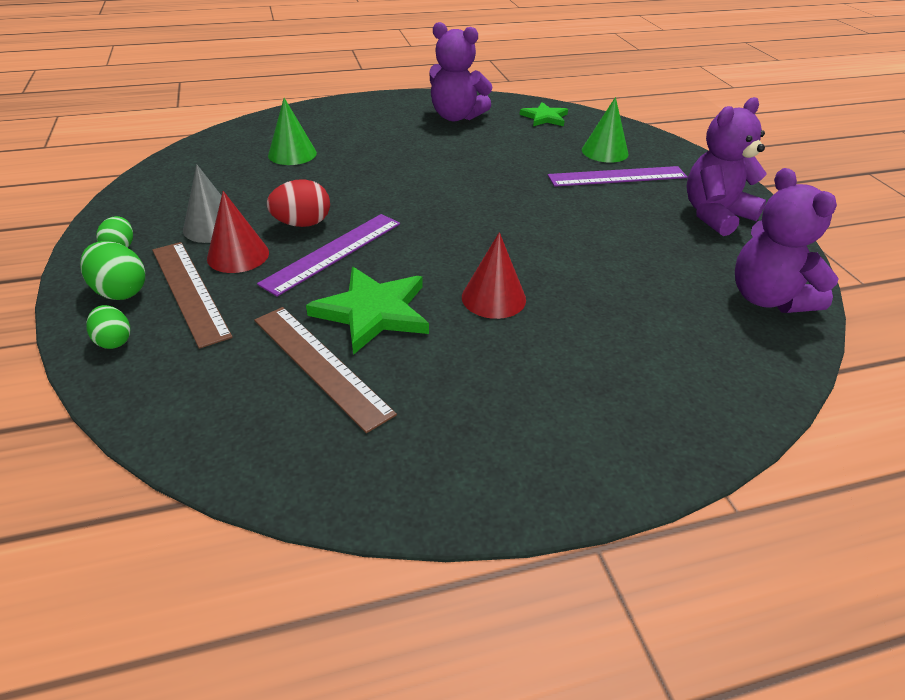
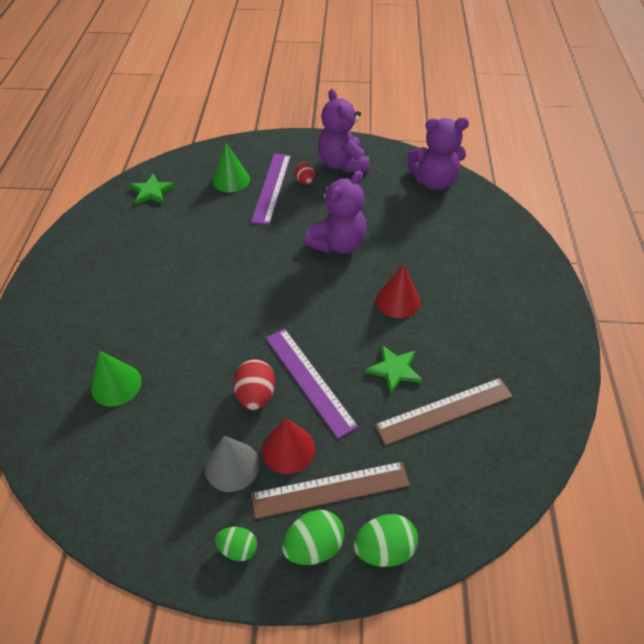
camera: 70 degrees left, 10 degrees up
green egg [86,305,130,349] -> green egg [354,514,418,567], size x1.53
green star [306,267,429,355] -> green star [366,345,423,395], size x0.63
purple teddy bear [430,22,492,121] -> purple teddy bear moved to [304,171,367,254]
none -> red egg [294,162,315,185]

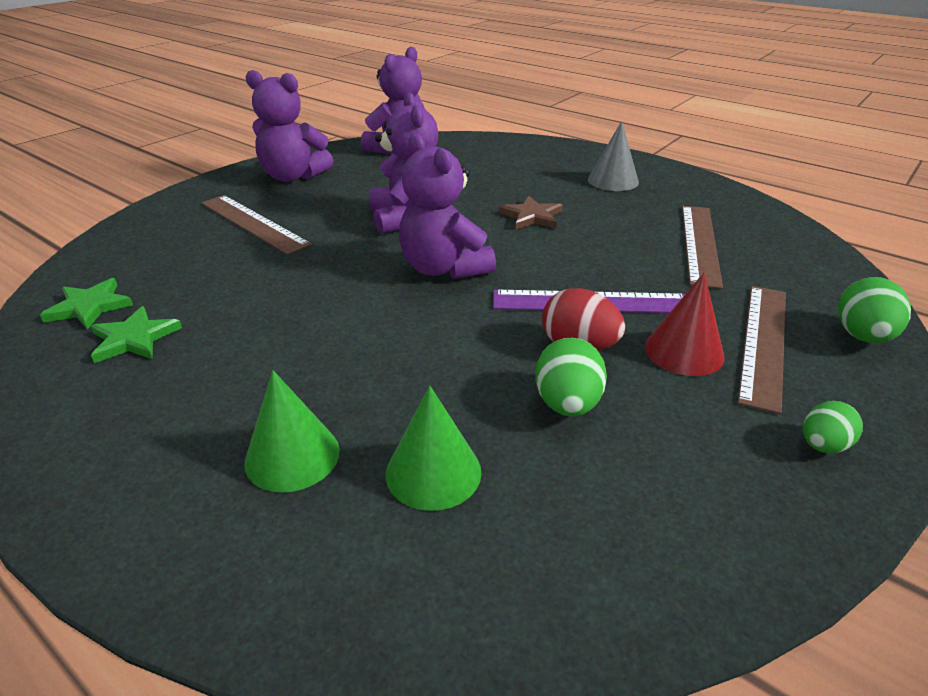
camera: 55 degrees left, 15 degrees down
grey cone [205,436,259,492] -> grey cone moved to [588,121,639,191]
green cone [213,143,250,192] -> green cone moved to [244,370,340,493]
purple ruler [251,154,291,225] -> brown ruler [201,195,312,255]
green egg [282,510,344,565] -> green egg moved to [535,338,607,417]
red egg [294,162,315,185] -> none
green star [366,345,423,395] -> green star moved to [91,306,182,363]
red cone [376,264,420,318] -> brown star [499,195,563,230]
none -> purple teddy bear [399,133,496,279]

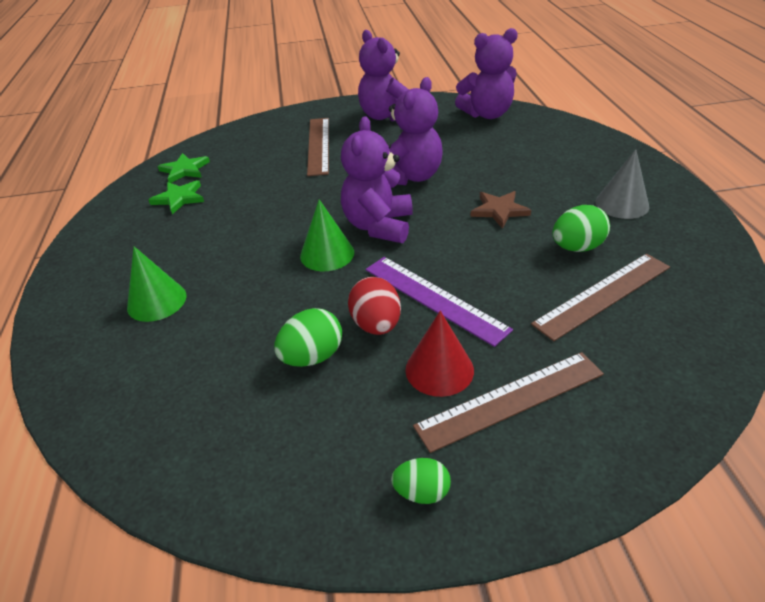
camera: 45 degrees right, 5 degrees up
green cone [386,386,481,511] -> green cone moved to [300,199,354,272]
green egg [838,277,911,343] -> green egg moved to [552,205,610,252]

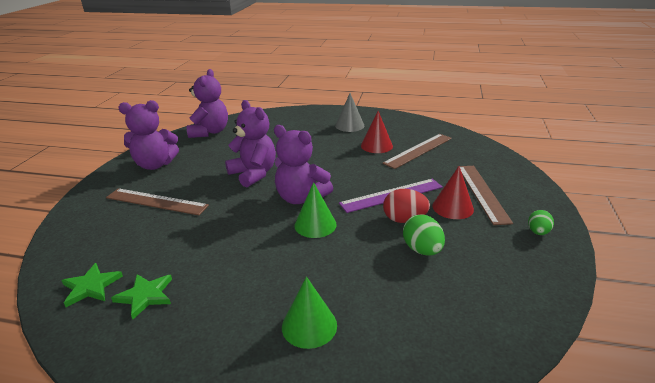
camera: 70 degrees left, 10 degrees down
brown star [470,191,531,229] -> none
brown ruler [531,254,670,341] -> brown ruler turned 60 degrees clockwise [382,134,452,169]
green egg [552,205,610,252] -> red cone [361,111,393,153]

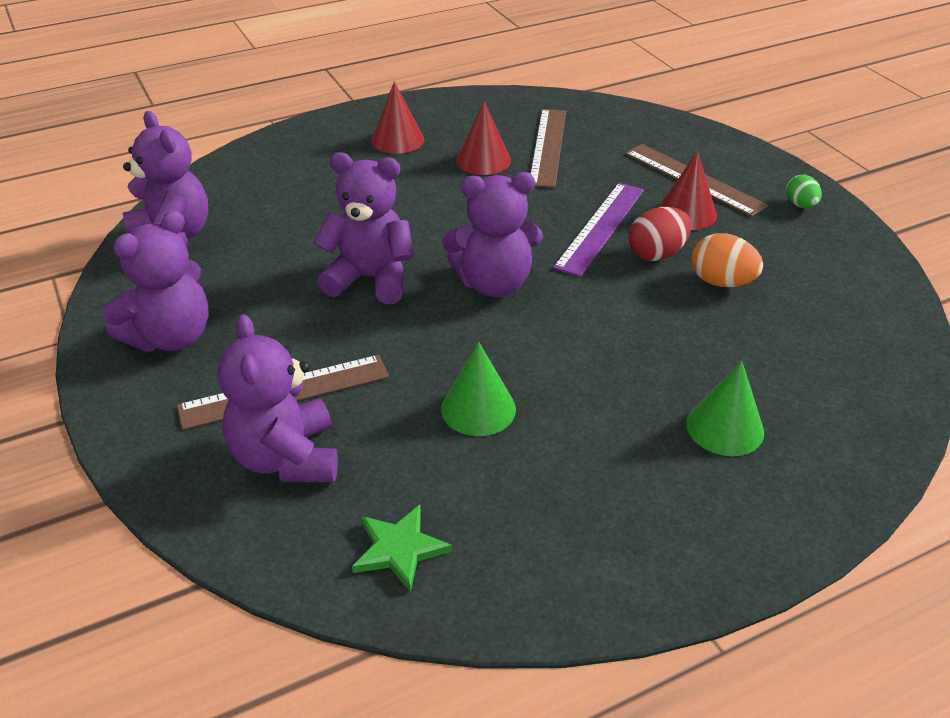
camera: 40 degrees left, 10 degrees up
green star [111,274,172,319] -> none
green cone [295,182,337,238] -> green cone moved to [441,342,516,436]
grey cone [335,93,364,132] -> red cone [371,81,424,154]
green egg [403,214,445,255] -> orange egg [691,233,763,287]
none -> purple teddy bear [218,314,338,482]

